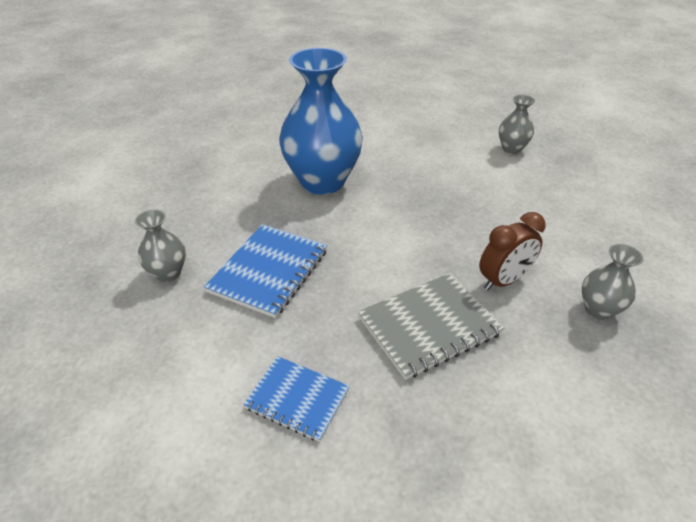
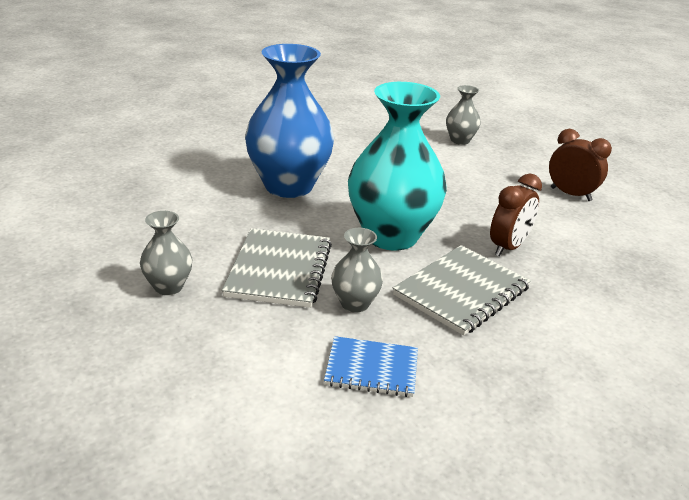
camera: 20 degrees left, 10 degrees down
blue notebook [204,224,327,318] -> grey notebook [222,228,332,308]
grey vase [582,244,643,320] -> grey vase moved to [331,228,383,313]
none -> turquoise vase [348,82,447,251]
none -> brown clock [549,129,612,201]

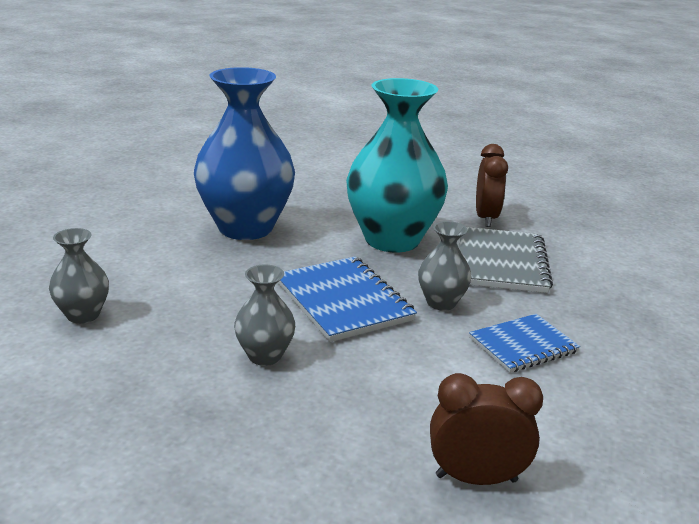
camera: 35 degrees left, 5 degrees down
grey notebook [222,228,332,308] -> blue notebook [278,257,417,342]
grey vase [446,85,481,145] -> grey vase moved to [49,228,109,324]
brown clock [549,129,612,201] -> brown clock moved to [430,373,543,485]

